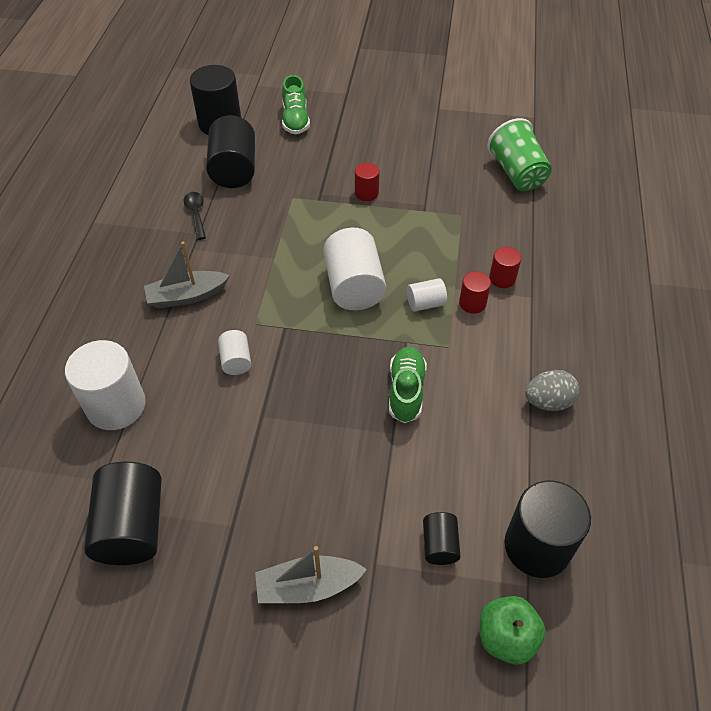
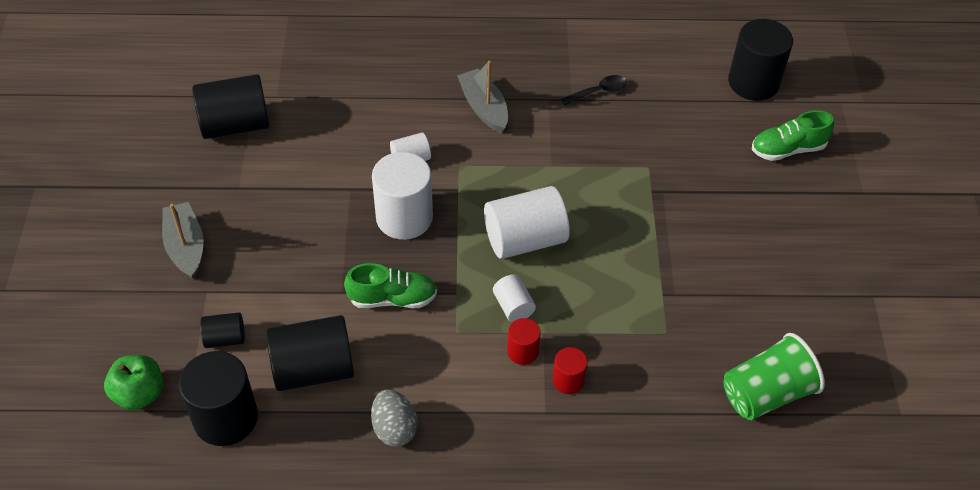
camera: 80 degrees right, 0 degrees up
white cylinder [65,340,146,430] -> white cylinder moved to [372,152,433,240]
black cylinder [206,115,255,188] -> black cylinder moved to [266,315,354,391]
red cylinder [355,163,380,201] -> none

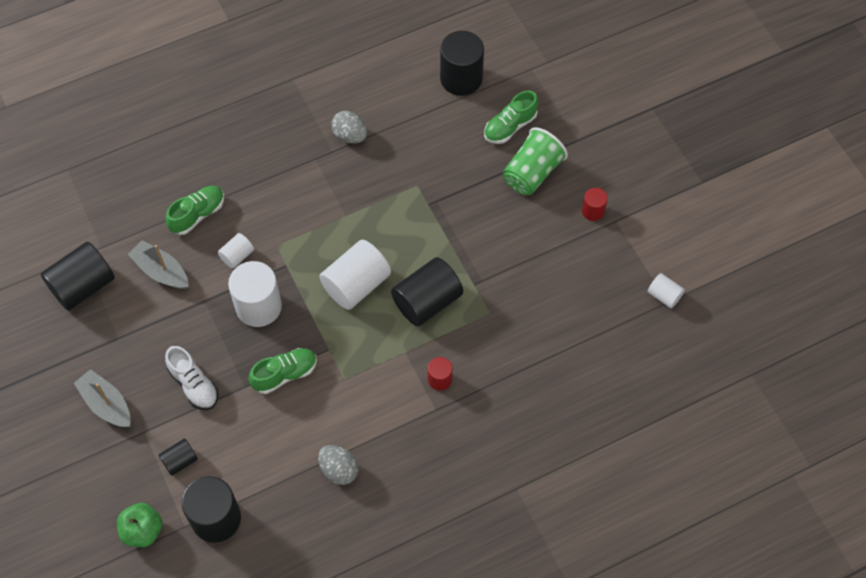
camera: 25 degrees left, 10 degrees up
black cylinder [266,315,354,391] -> black cylinder moved to [391,257,463,326]
grey boat [457,61,508,133] -> grey boat moved to [128,240,189,289]
white cylinder [493,274,536,322] -> white cylinder moved to [648,273,685,308]
red cylinder [507,318,541,365] -> red cylinder moved to [582,188,608,221]
black spoon [561,75,627,105] -> grey egg [331,111,367,144]
green cup [723,333,825,420] -> green cup moved to [503,127,568,195]
none -> white shoe [165,346,218,410]
none -> green shoe [166,186,224,235]

